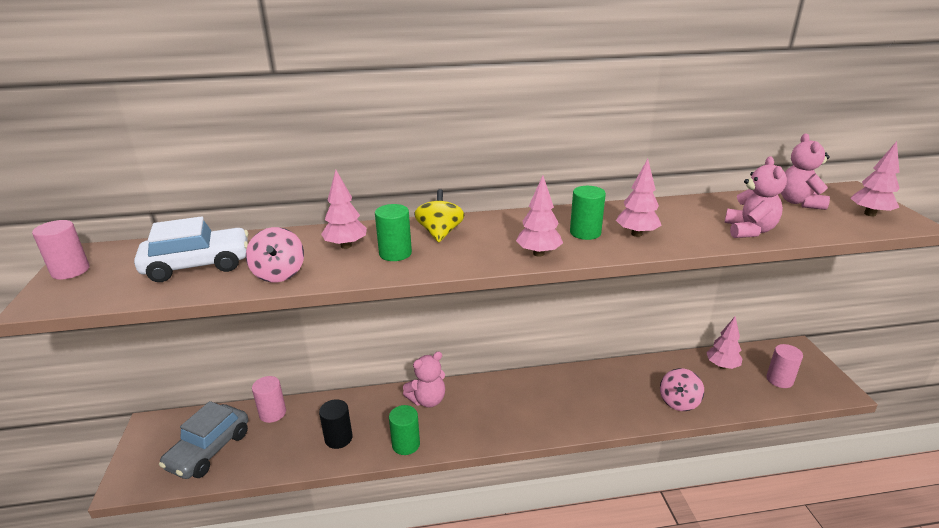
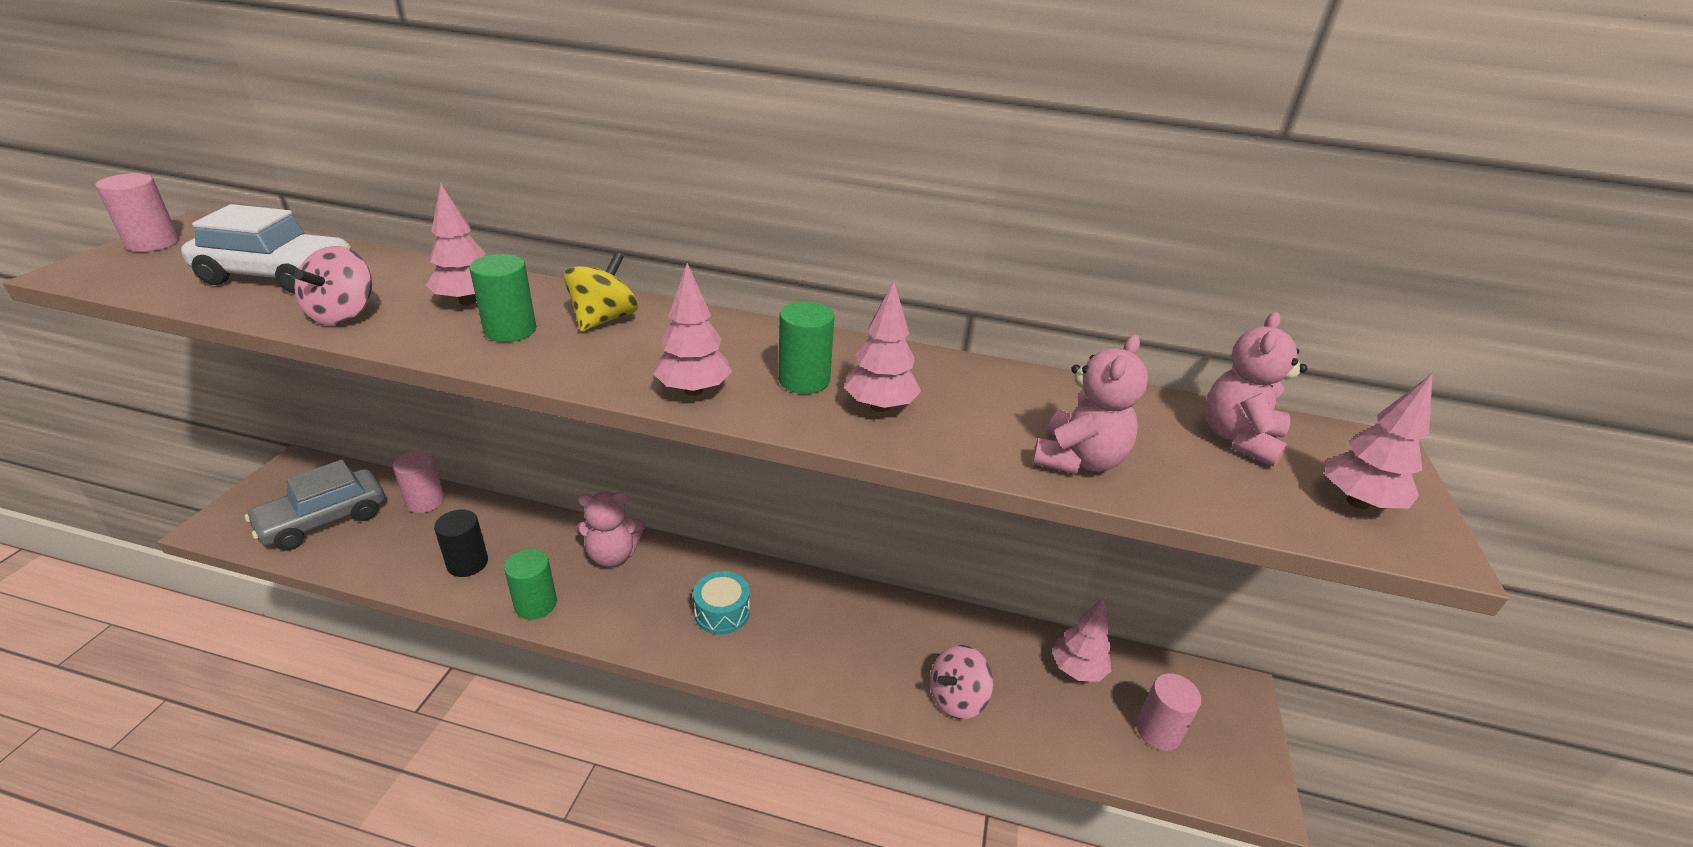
camera: 20 degrees right, 5 degrees up
none -> turquoise drum [693,571,750,634]

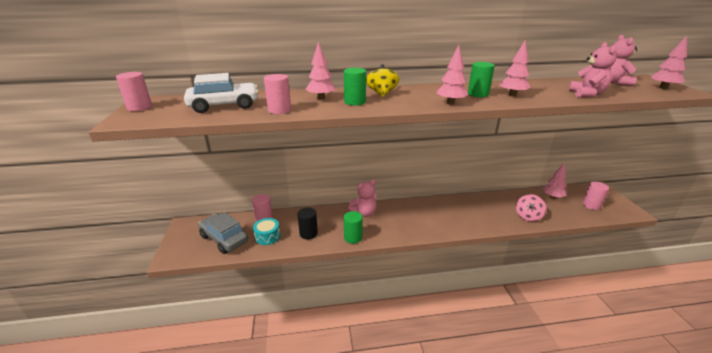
camera: 20 degrees left, 5 degrees down
grey car [245,460,385,550] -> grey car turned 105 degrees clockwise [198,212,248,254]
pink spinning top [294,246,372,325] -> pink cylinder [264,74,291,114]
turquoise drum [693,571,750,634] -> turquoise drum moved to [253,218,280,245]

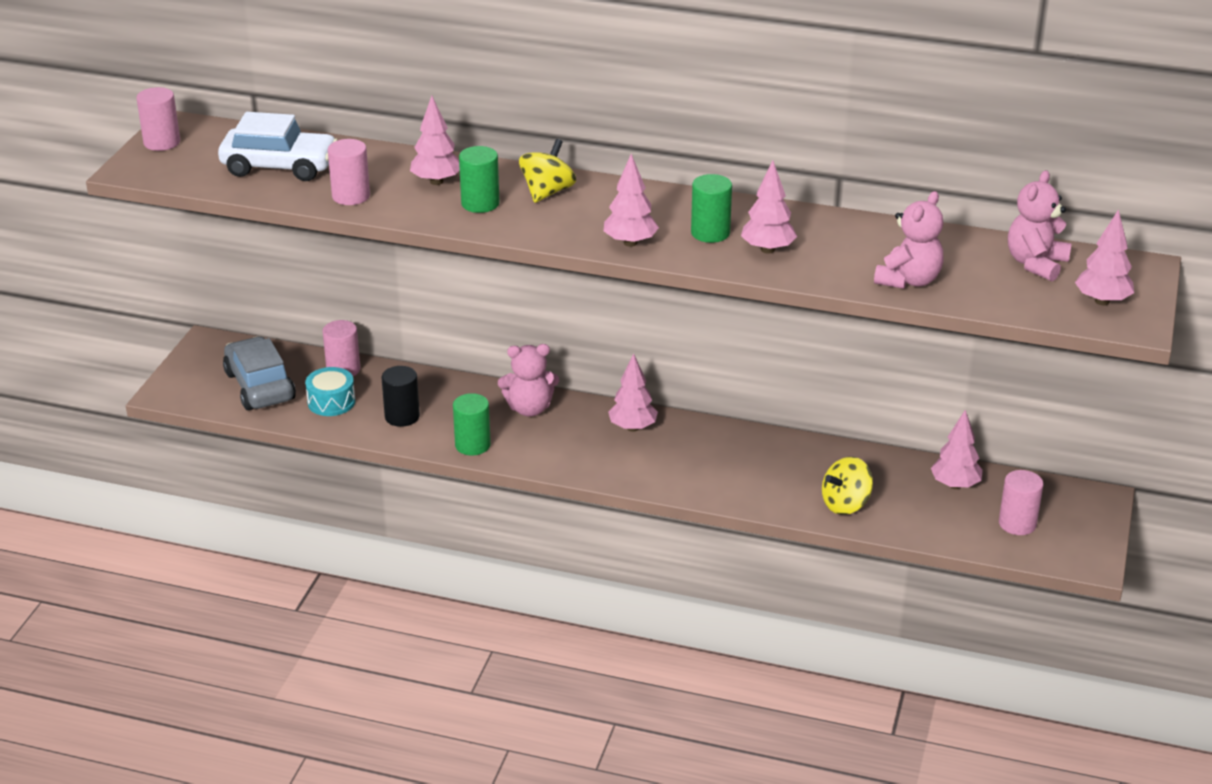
camera: 25 degrees right, 5 degrees up
pink spinning top [516,194,546,222] -> yellow spinning top [822,457,873,515]
none -> pink tree [608,354,658,432]

